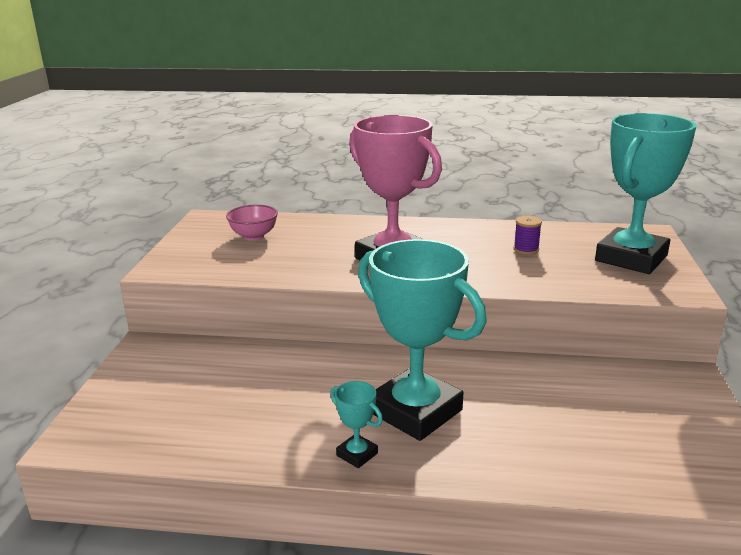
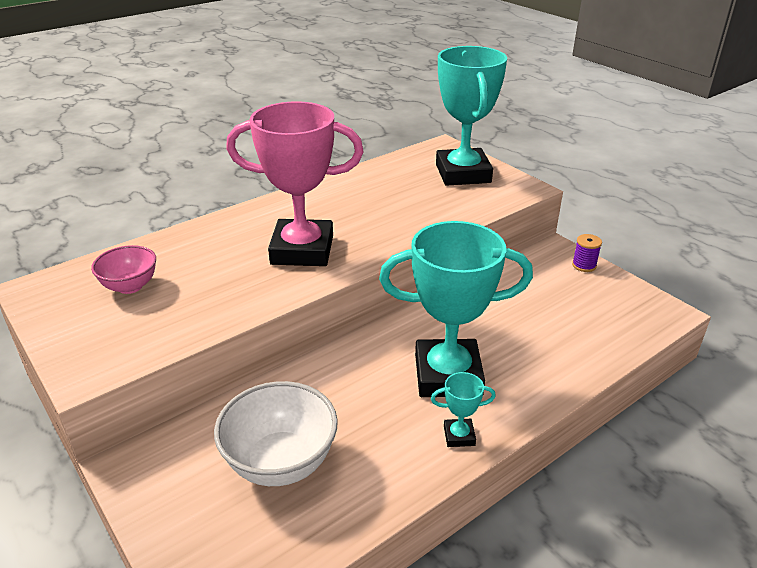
camera: 45 degrees left, 10 degrees up
purple spool [514,216,542,255] -> purple spool moved to [572,234,602,272]
none -> white bowl [214,381,338,486]

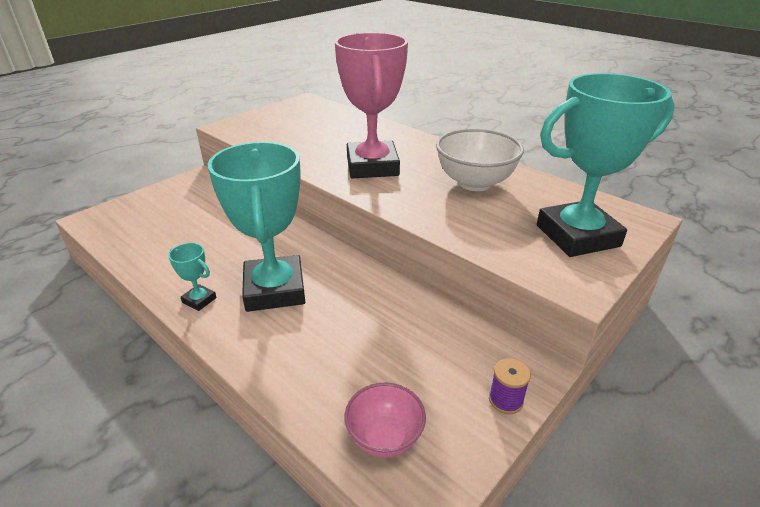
camera: 80 degrees right, 0 degrees up
pink bowl [91,245,156,294] -> pink bowl moved to [345,383,426,458]
white bowl [214,381,338,486] -> white bowl moved to [436,129,524,191]
turquoise trophy [431,372,496,447] -> turquoise trophy turned 45 degrees counterclockwise [168,243,217,311]

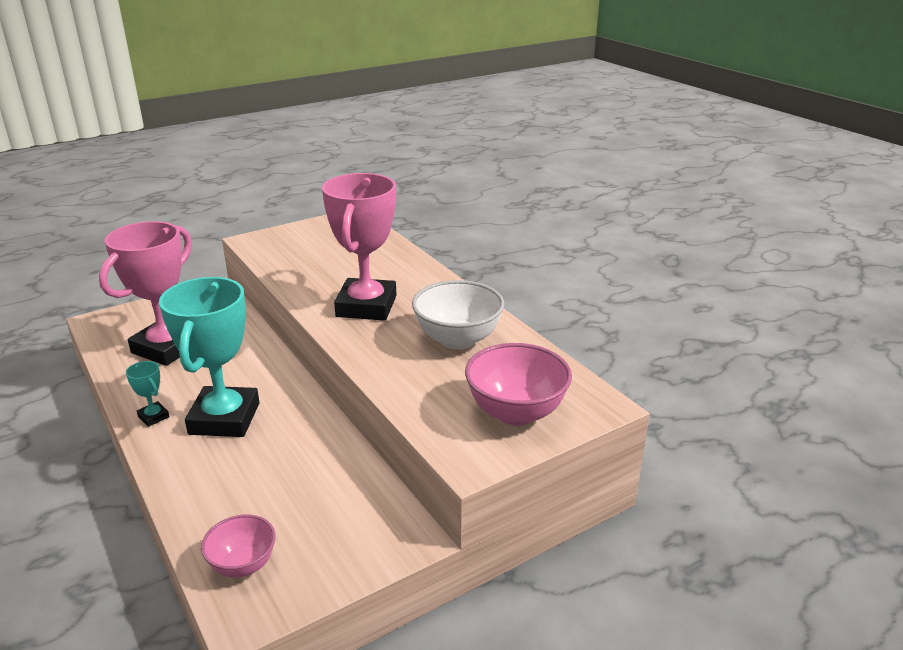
camera: 15 degrees right, 5 degrees down
purple spool [489,358,531,414] -> none
turquoise trophy [537,73,675,257] -> pink bowl [465,343,572,426]
none -> pink trophy [99,221,192,366]

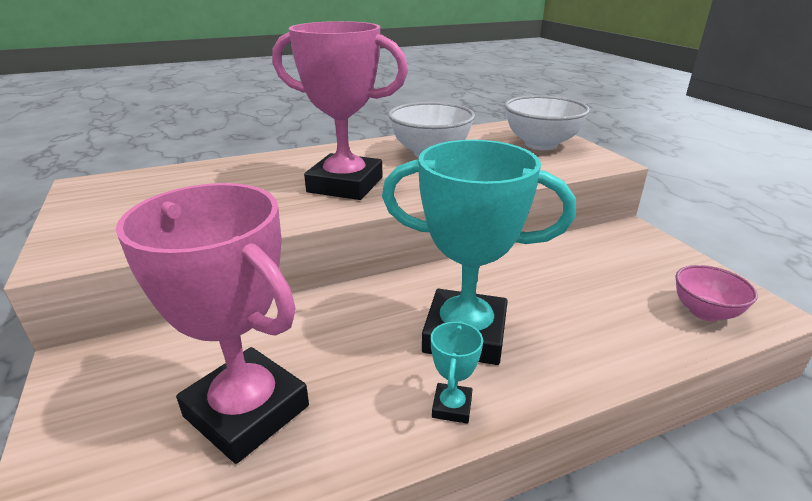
camera: 80 degrees left, 0 degrees up
turquoise trophy [126,361,170,427] -> turquoise trophy turned 45 degrees counterclockwise [431,321,483,424]
pink bowl [465,343,572,426] -> white bowl [505,95,590,150]

